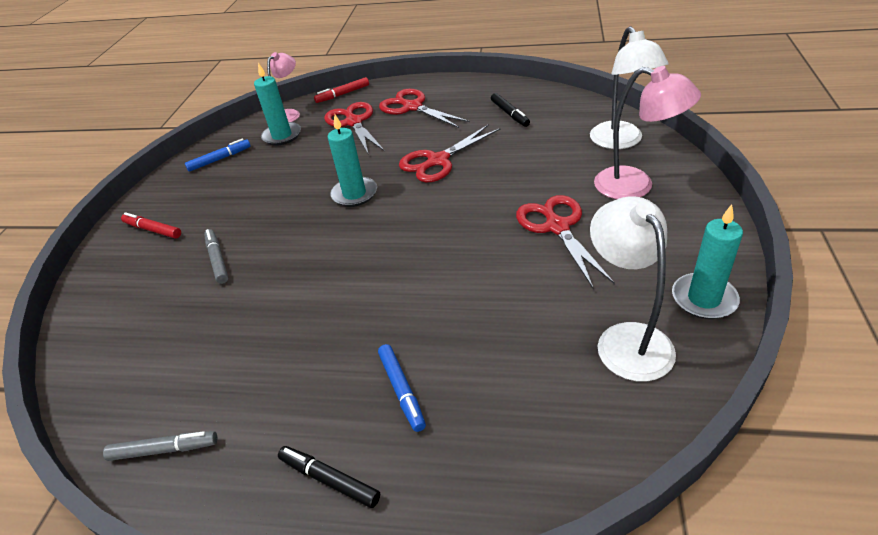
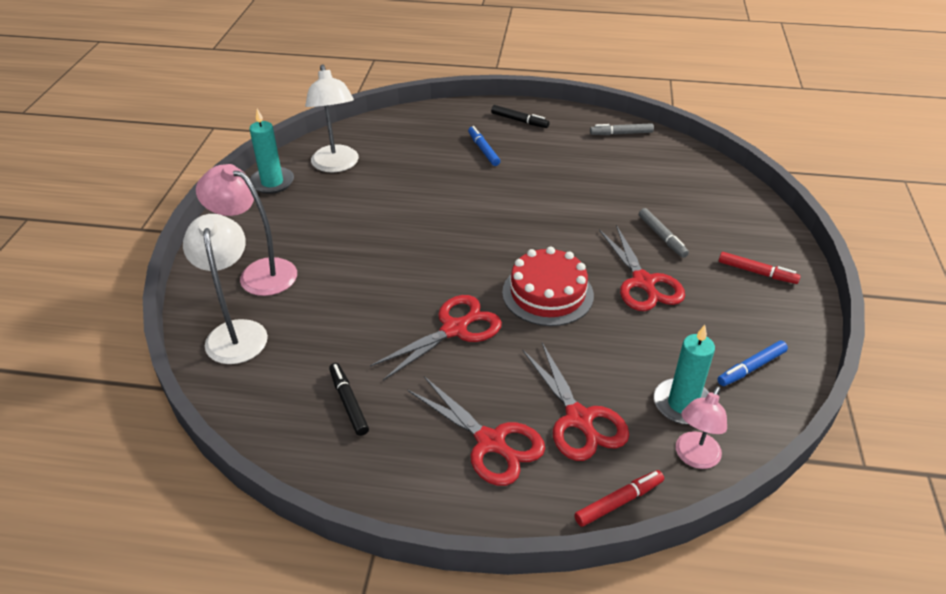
camera: 175 degrees right, 0 degrees up
turquoise candle [328,114,377,207] -> red cake [502,247,594,326]
red scissors [516,195,615,289] -> red scissors moved to [599,225,685,311]

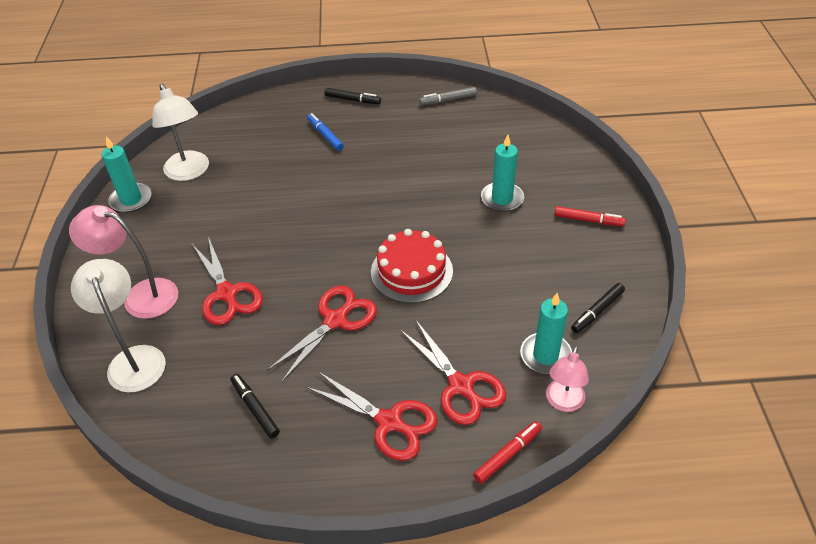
camera: 10 degrees left, 5 degrees up
red scissors [599,225,685,311] -> red scissors moved to [192,237,263,325]
grey marker [639,208,689,258] -> turquoise candle [481,134,524,212]
blue marker [717,341,788,386] -> black marker [571,283,625,333]

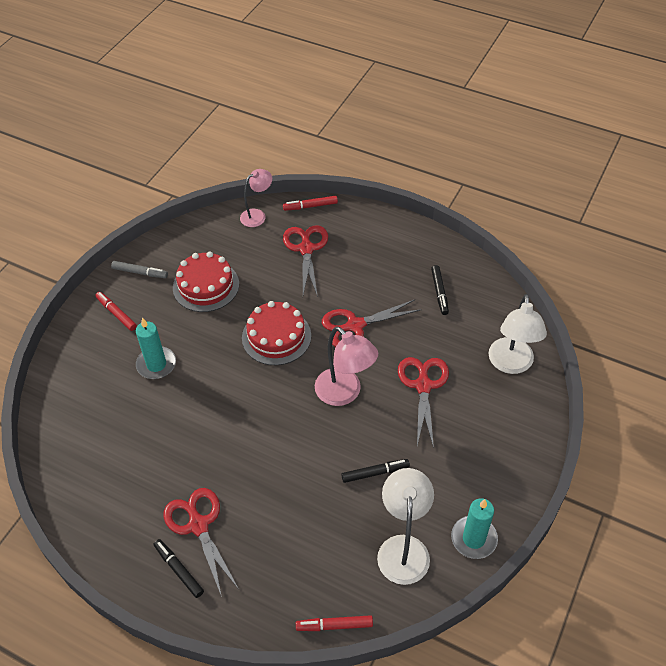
camera: 150 degrees left, 5 degrees up
pink lamp [69,205,178,319] -> pink lamp moved to [315,327,378,406]
red scissors [306,371,438,461] -> red scissors moved to [164,488,239,597]
blue marker [307,113,344,151] -> none
grey marker [419,87,477,105] -> grey marker moved to [111,261,168,278]
turquoise candle [520,293,572,374] -> none
black marker [571,283,625,333] -> black marker moved to [341,459,410,483]
none -> red cake [173,251,239,312]
none -> red marker [296,615,373,631]

